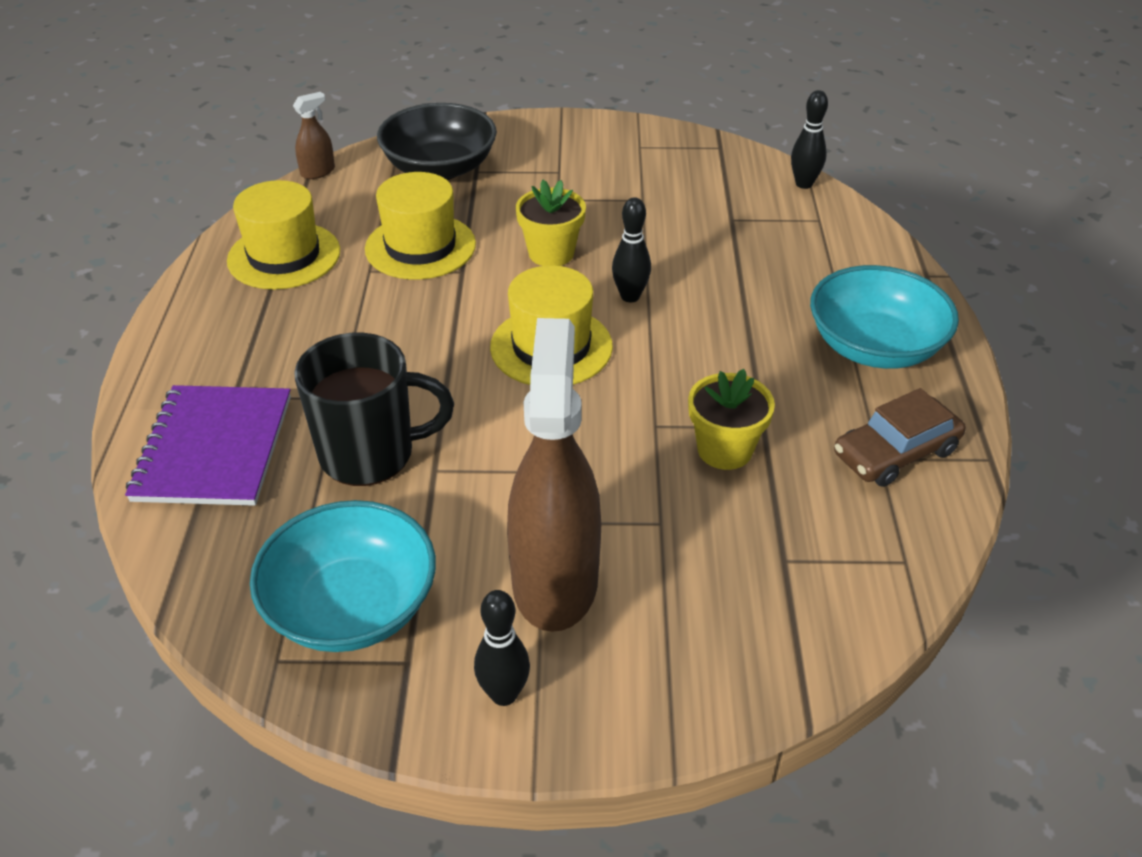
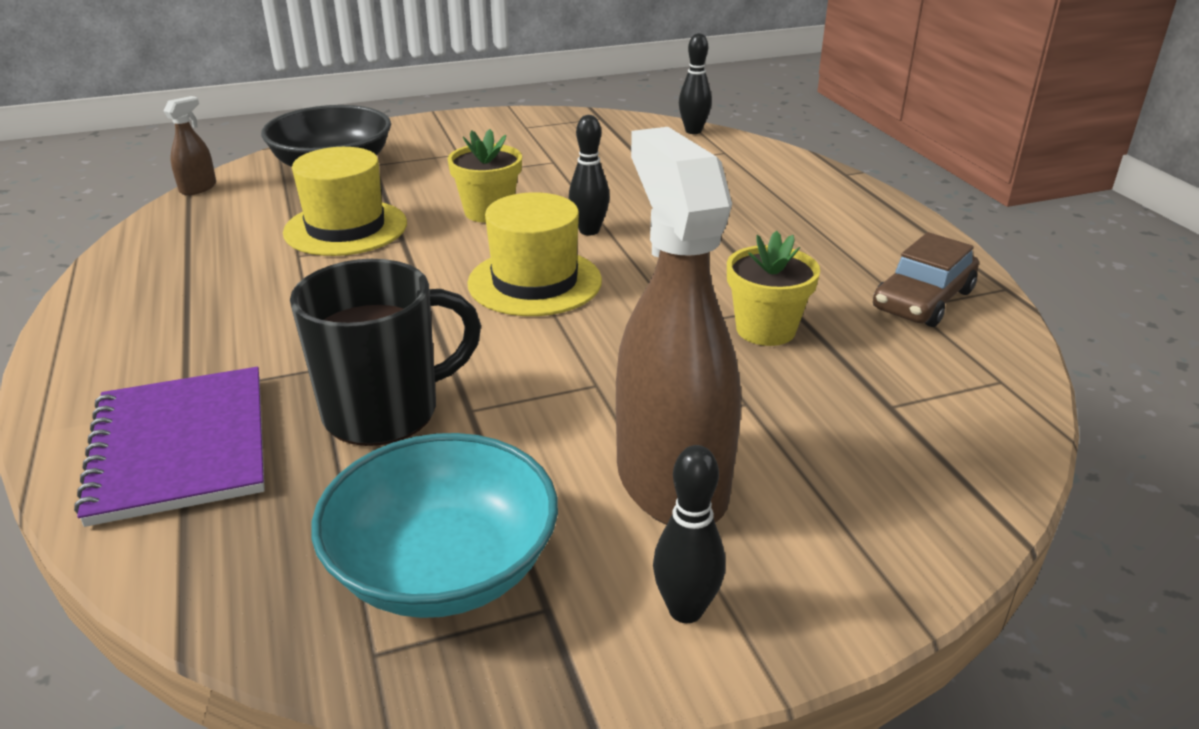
camera: 20 degrees left, 10 degrees down
yellow hat [227,180,340,289] -> none
turquoise bowl [810,265,959,369] -> none

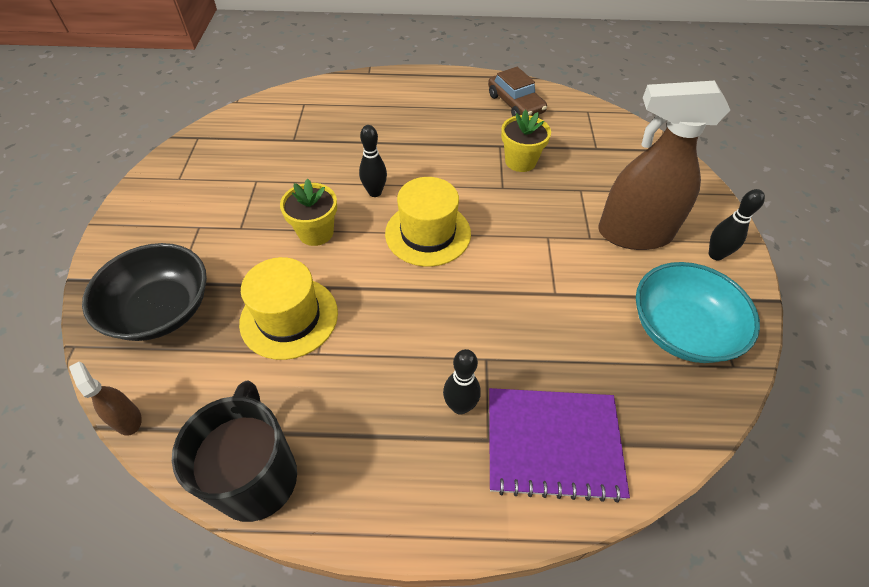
camera: 70 degrees left, 20 degrees up
black mug [290,259,481,446] -> black mug moved to [172,380,297,522]
black bowling pin [679,33,712,134] -> black bowling pin moved to [443,349,481,415]

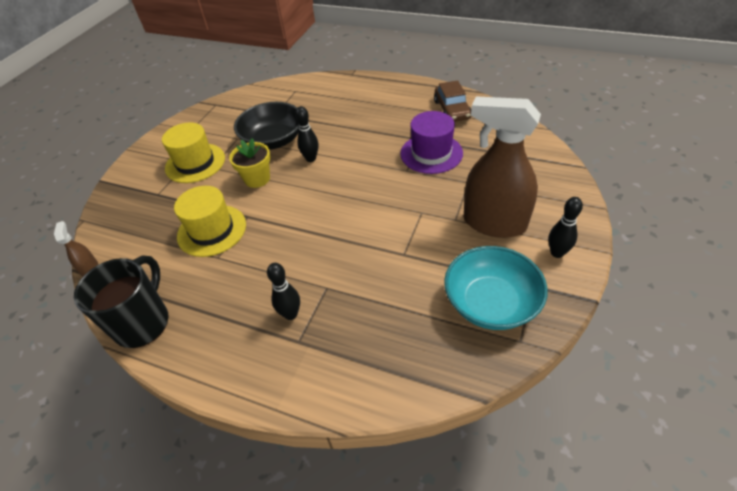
camera: 25 degrees right, 5 degrees down
black bowl [82,243,207,341] -> black bowl moved to [234,102,299,150]
yellow hat [385,177,471,267] -> yellow hat moved to [162,123,225,183]
purple notebook [489,388,630,502] -> none
yellow flower pot [501,110,551,172] -> purple hat [400,111,463,174]

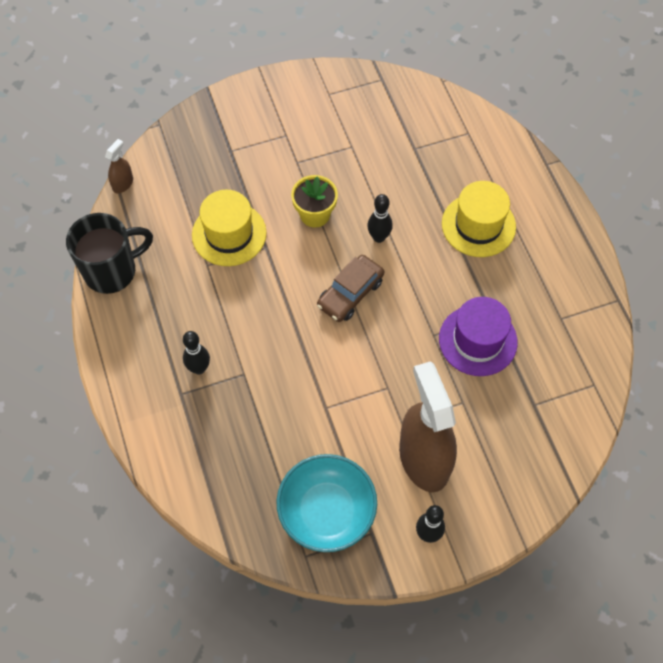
camera: 45 degrees right, 15 degrees up
yellow hat [162,123,225,183] -> yellow hat moved to [442,181,516,257]
black bowl [234,102,299,150] -> none
brown car [434,80,471,122] -> brown car moved to [317,255,384,322]

